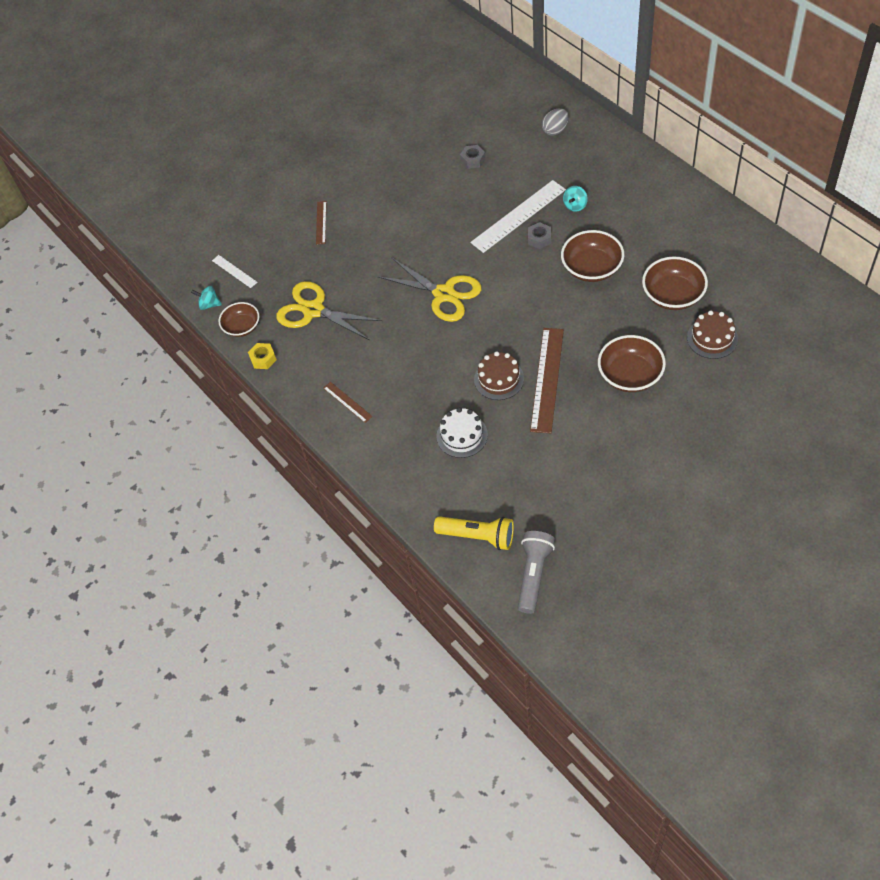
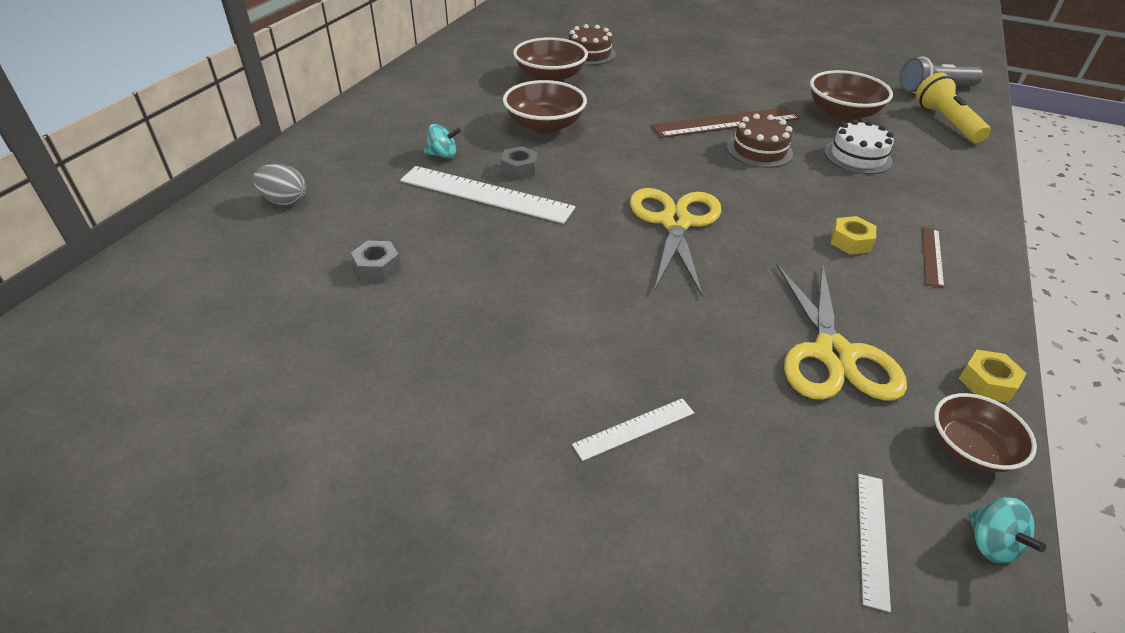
camera: 125 degrees left, 15 degrees down
brown ruler [316,201,327,245] -> white ruler [572,398,694,461]
brown bowl [598,335,666,392] -> brown bowl moved to [810,70,893,121]
none -> yellow nut [831,216,876,254]

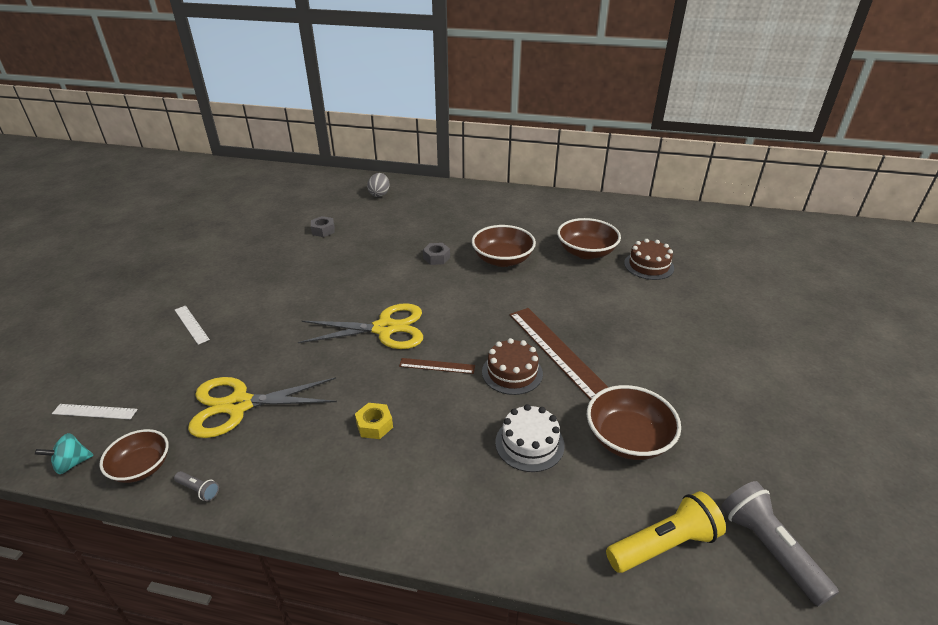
camera: 80 degrees right, 5 degrees down
white ruler [400,166,575,224] -> none
turquoise spinning top [424,124,461,158] -> none
brown ruler [922,227,944,288] -> brown ruler moved to [399,358,475,374]
yellow nut [959,350,1026,403] -> grey flashlight [174,471,219,501]

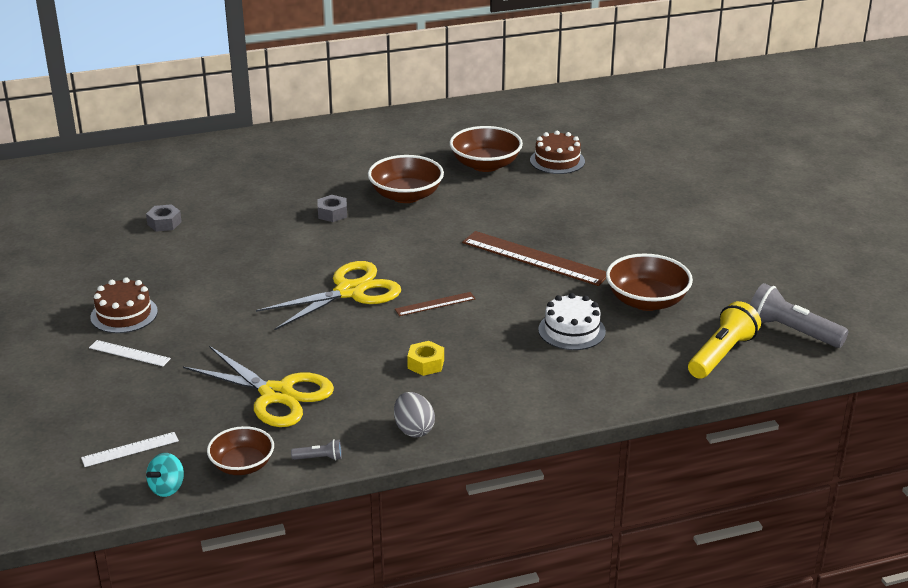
camera: 30 degrees left, 5 degrees down
yellow scissors [188,377,337,438] -> yellow scissors turned 105 degrees counterclockwise [183,346,334,427]
grey egg [367,173,389,197] -> grey egg moved to [394,392,435,437]
brown cake [482,338,543,395] -> brown cake moved to [90,277,158,333]

